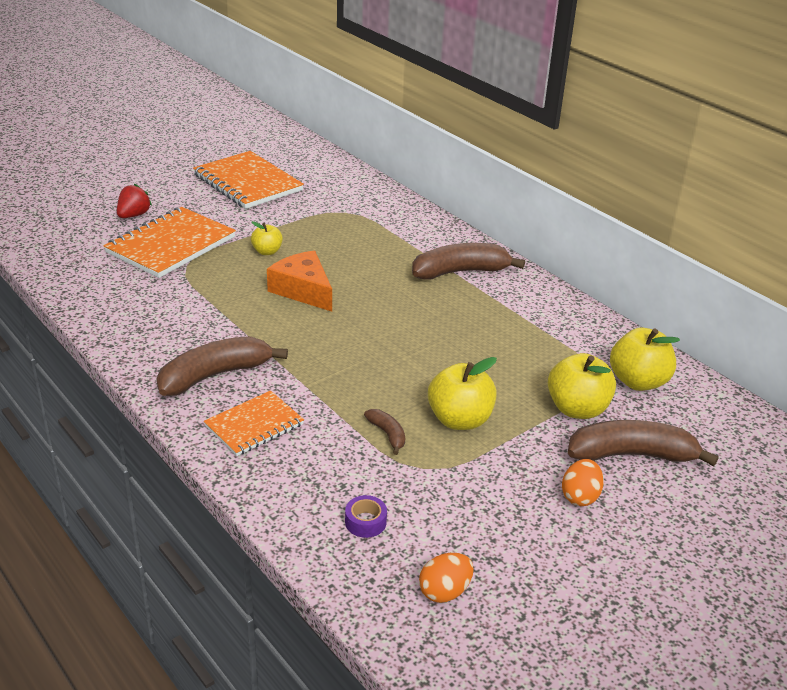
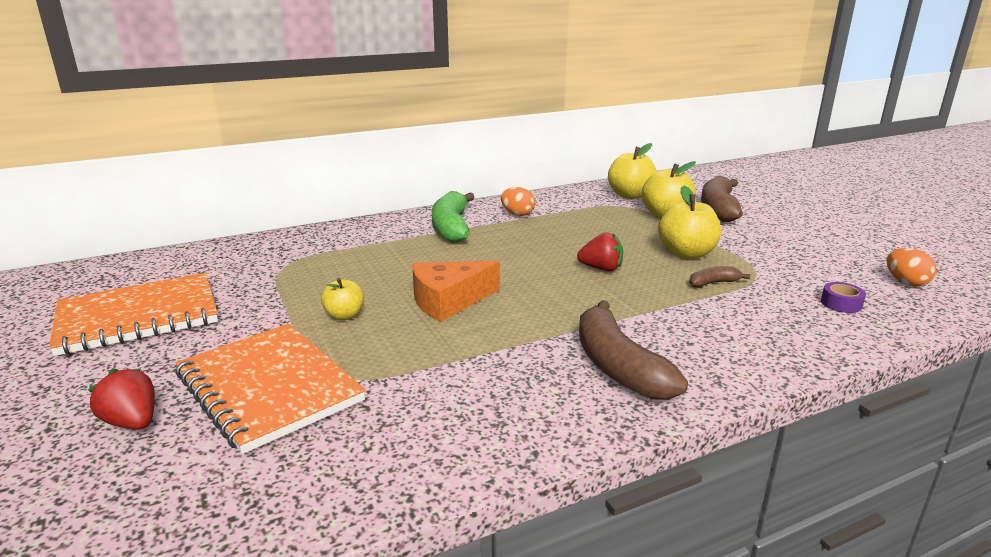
camera: 75 degrees left, 10 degrees down
orange notebook [204,391,304,456] -> none
brown banana [412,243,525,280] -> green banana [432,191,474,243]
orange egg [562,459,604,506] -> orange egg moved to [501,187,535,216]
none -> red strawberry [577,232,623,271]

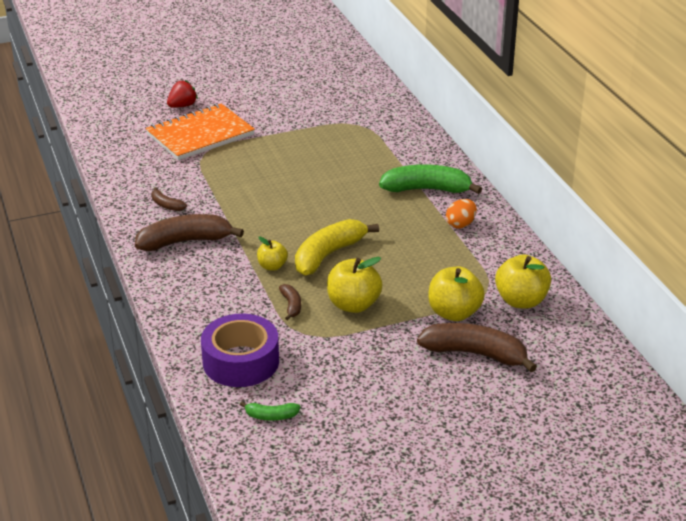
camera: 95 degrees right, 10 degrees up
orange notebook [49,273,218,356] -> none
yellow apple [321,278,364,320] -> yellow apple moved to [257,236,288,271]
orange cheese [412,261,500,322] -> none
red strawberry [577,232,623,271] -> yellow banana [295,219,379,276]
purple tape [821,282,866,313] -> purple tape [201,314,279,387], size x2.43
orange egg [886,248,937,286] -> green banana [240,401,300,421]
none -> brown banana [152,187,187,211]

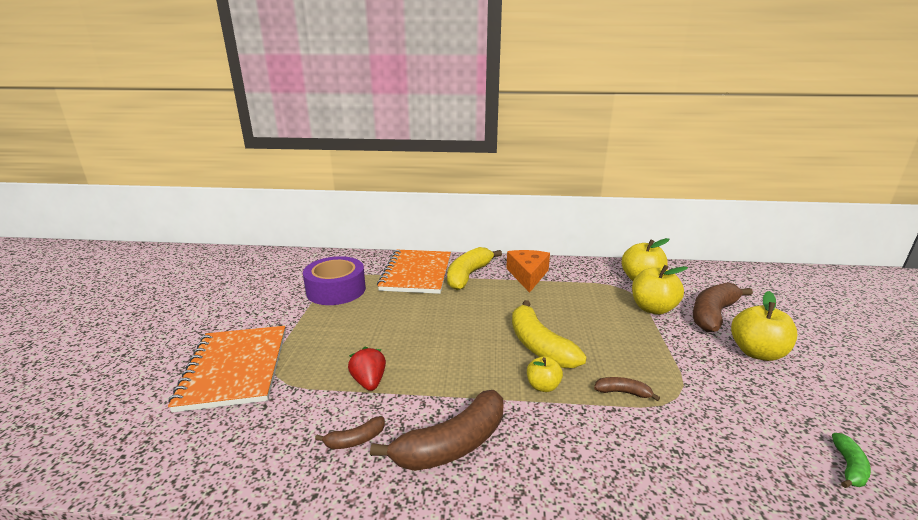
camera: 65 degrees left, 10 degrees down
brown banana [135,214,244,251] -> brown banana turned 135 degrees counterclockwise [370,390,503,471]
red strawberry [167,80,198,108] -> red strawberry moved to [348,347,386,391]
purple tape [201,314,279,387] -> purple tape moved to [303,256,366,305]
yellow apple [327,257,382,313] -> yellow apple moved to [731,291,797,361]
green banana [379,164,482,194] -> yellow banana [447,247,502,290]
orange egg [446,199,477,229] -> orange cheese [506,250,550,293]
none -> orange notebook [377,250,451,294]

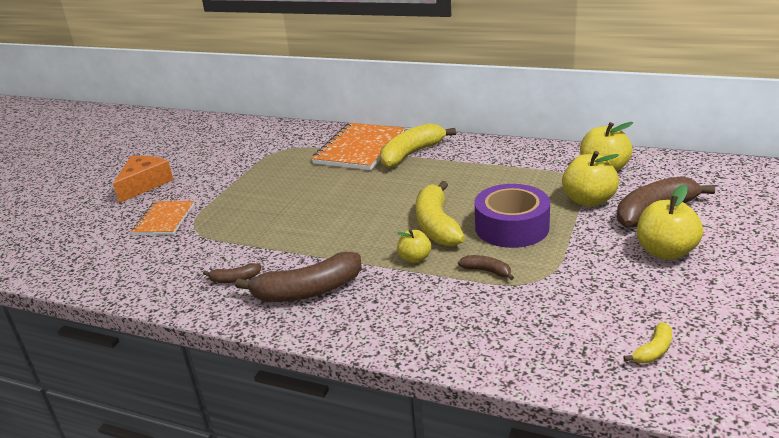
camera: 20 degrees right, 5 degrees up
orange notebook [168,326,285,413] -> orange notebook [131,201,194,235], size x0.60
purple tape [303,256,366,305] -> purple tape moved to [475,184,550,248]
red strawberry [348,347,386,391] -> none
orange cheese [506,250,550,293] -> orange cheese moved to [113,156,174,203]
green banana [832,433,871,488] -> yellow banana [623,322,672,363]

